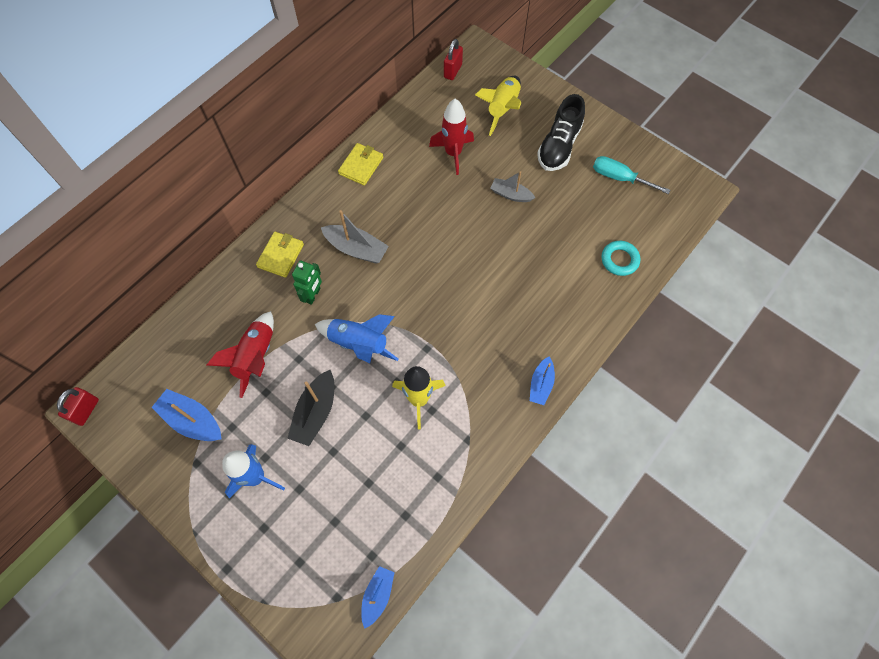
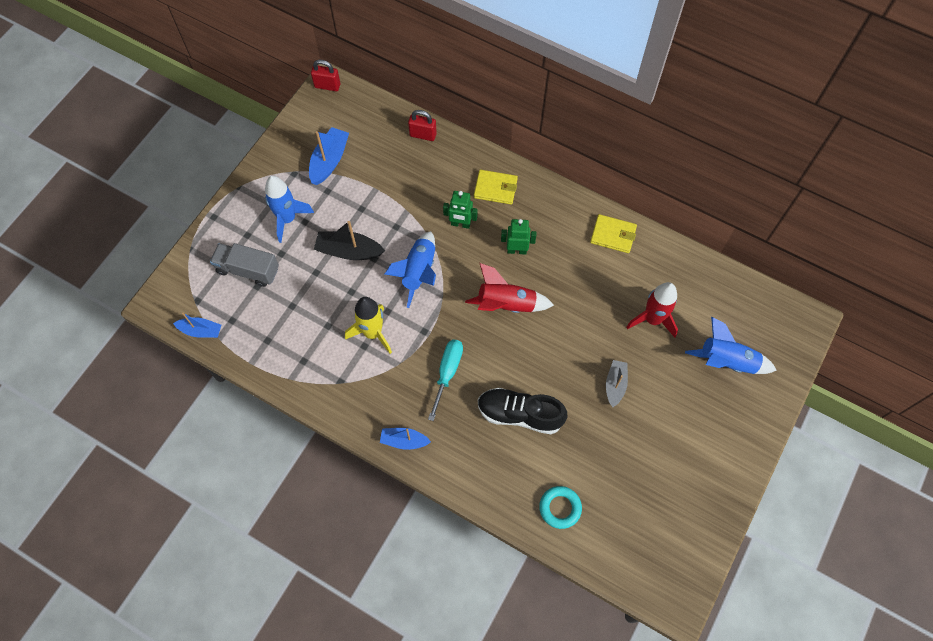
camera: 80 degrees right, 0 degrees up
red rocket [206,311,274,398] -> red rocket moved to [465,263,554,313]
grey boat [321,210,389,264] -> green robot [501,219,537,255]
red padlock [444,39,463,80] -> red padlock moved to [408,110,437,141]
yellow rocket [475,76,521,136] -> blue rocket [685,316,777,374]
black shoe [537,94,585,171] -> black shoe moved to [478,388,568,434]
turquoise screwdriver [593,156,670,194] -> turquoise screwdriver moved to [428,339,463,421]
none -> grey truck [210,243,279,287]

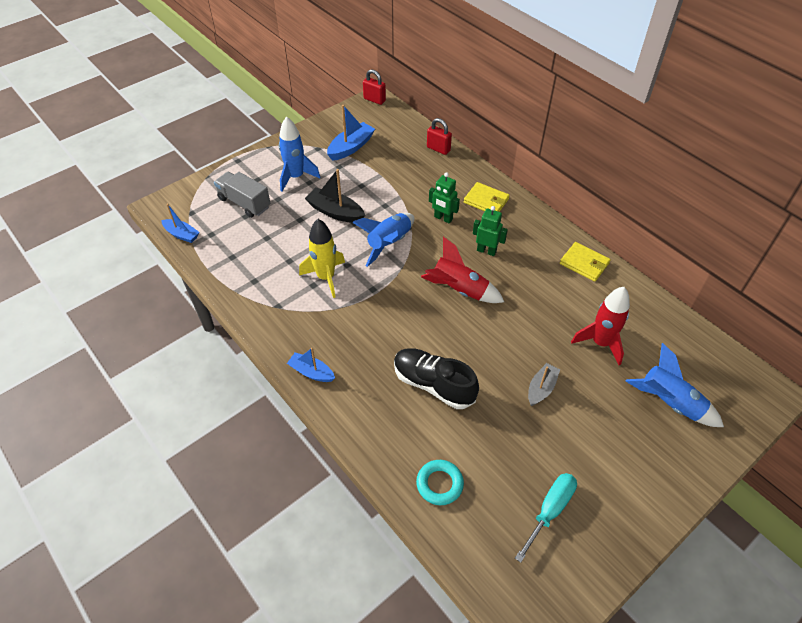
camera: 20 degrees right, 15 degrees down
turquoise screwdriver [428,339,463,421] -> turquoise screwdriver moved to [515,473,577,563]

